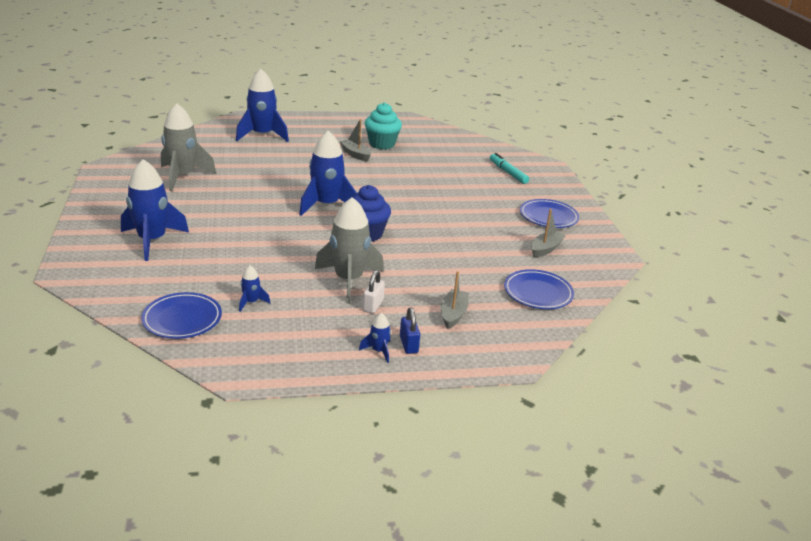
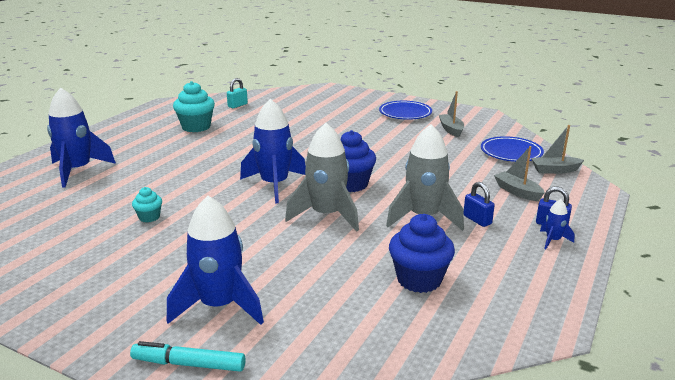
camera: 50 degrees left, 5 degrees down
blue plate [141,292,222,339] -> none
grey rocket [161,103,216,191] -> grey rocket moved to [285,123,359,232]
blue rocket [239,266,270,312] -> blue cupcake [389,214,455,293]
grey boat [340,119,371,162] -> grey boat moved to [531,125,584,174]
white padlock [363,270,385,314] -> blue padlock [463,182,495,227]
turquoise marker [490,153,529,184] -> turquoise marker moved to [130,341,246,372]
none -> turquoise cupcake [132,187,162,223]
none -> turquoise padlock [227,78,248,108]

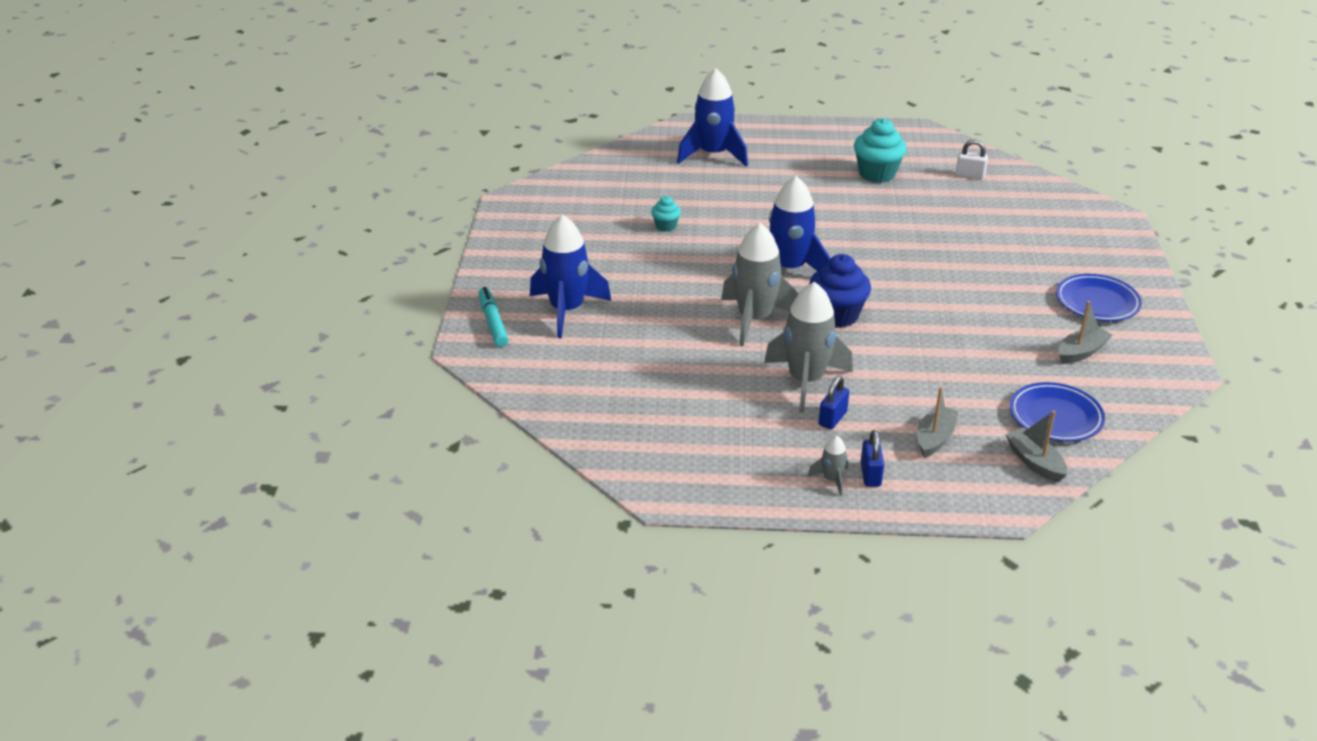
camera: 65 degrees right, 10 degrees up
turquoise padlock [227,78,248,108] -> white padlock [956,140,988,179]
blue cupcake [389,214,455,293] -> none
blue rocket [540,199,575,249] -> grey rocket [807,435,848,496]

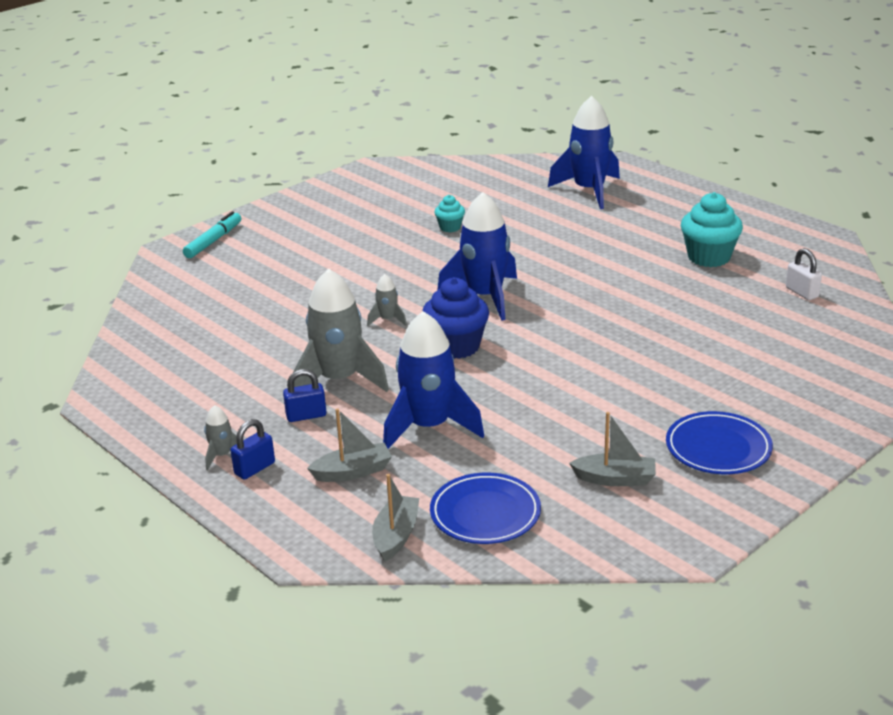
camera: 45 degrees right, 5 degrees down
blue rocket [530,215,611,339] -> blue rocket moved to [383,311,484,449]
grey rocket [721,223,799,346] -> grey rocket [367,274,407,326], size x0.45

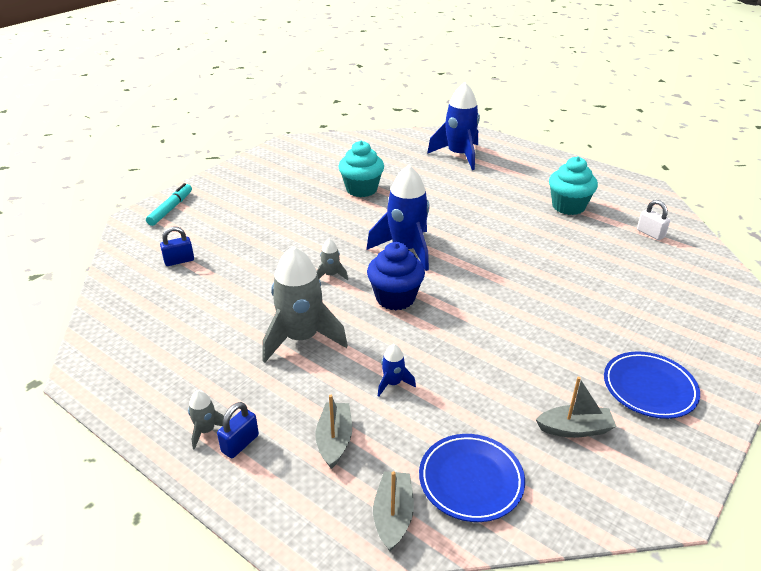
camera: 10 degrees left, 5 degrees up
blue padlock [283,369,326,422] -> blue padlock moved to [160,226,194,266]
grey boat [307,408,392,482] -> grey boat turned 60 degrees counterclockwise [316,395,352,469]
blue rocket [383,311,484,449] -> blue rocket [378,344,416,397], size x0.45
turquoise cupcake [434,195,465,232] -> turquoise cupcake [338,141,384,197], size x1.87

